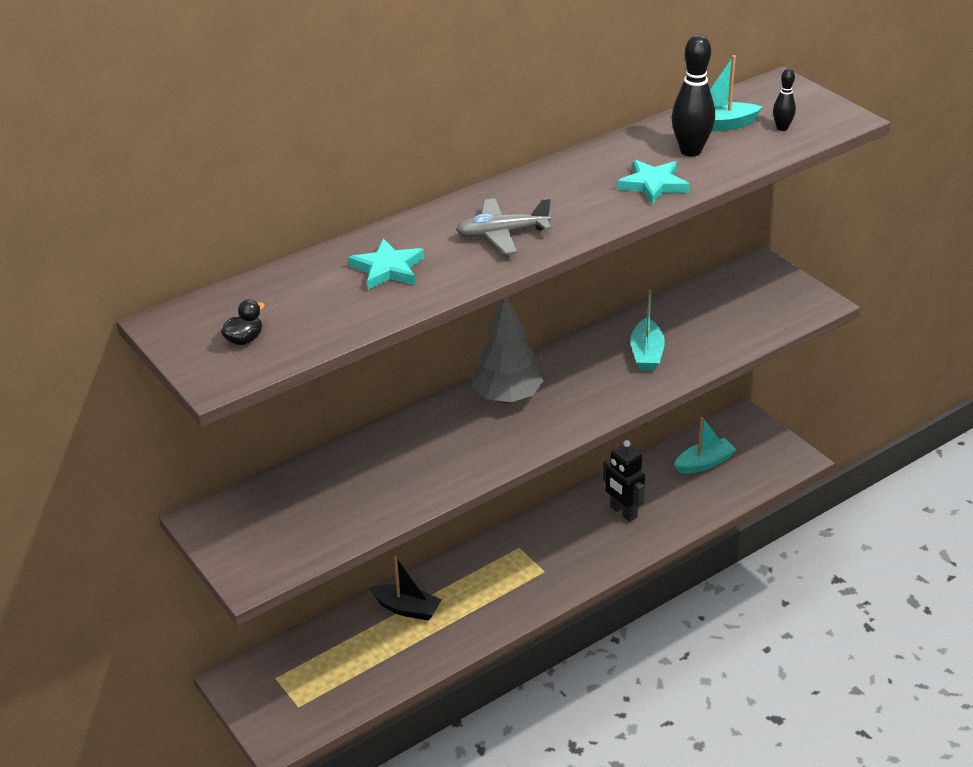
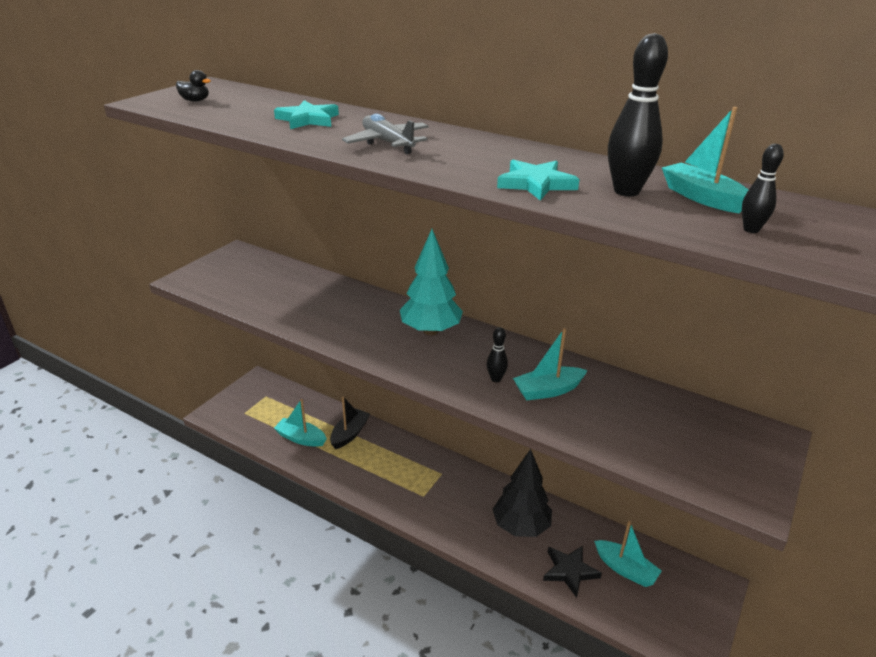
camera: 65 degrees right, 5 degrees down
black boat [370,556,442,621] -> black boat turned 150 degrees counterclockwise [330,396,370,449]
grey tree [471,297,544,403] -> turquoise tree [400,229,463,335]
black robot [603,440,645,522] -> black tree [493,449,552,537]
none -> turquoise boat [274,399,327,447]
none -> black bowling pin [487,327,508,382]
none -> black star [543,545,602,598]

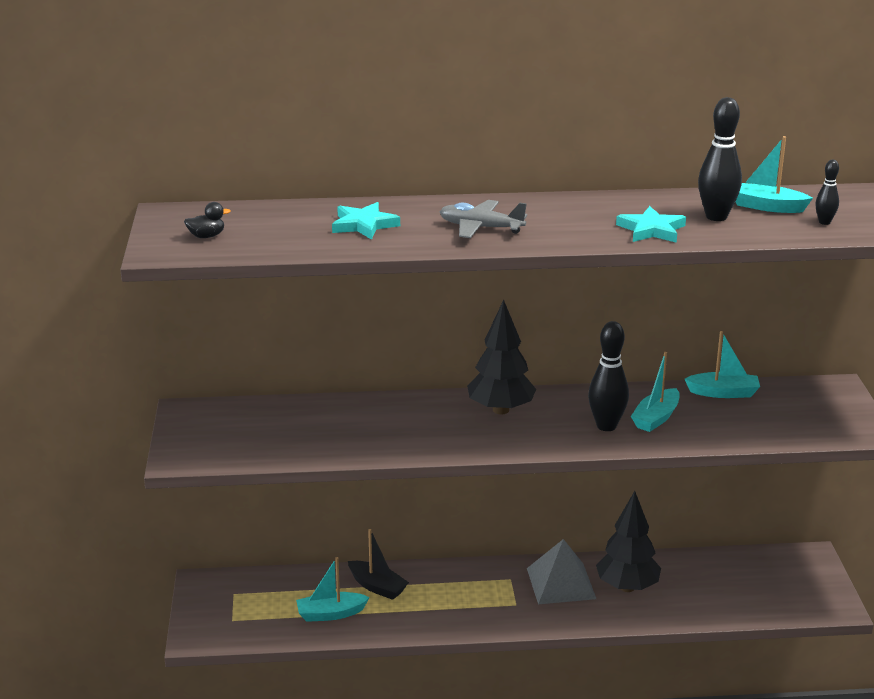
camera: 35 degrees left, 5 degrees down
black boat [330,396,370,449] -> black boat turned 135 degrees clockwise [348,529,409,600]
turquoise tree [400,229,463,335] -> black tree [467,300,536,414]
black bowling pin [487,327,508,382] -> black bowling pin [588,321,629,431], size x1.88
black star [543,545,602,598] -> none
turquoise boat [594,521,662,587] -> turquoise boat moved to [685,331,760,398]
none -> grey pyramid [527,539,596,604]

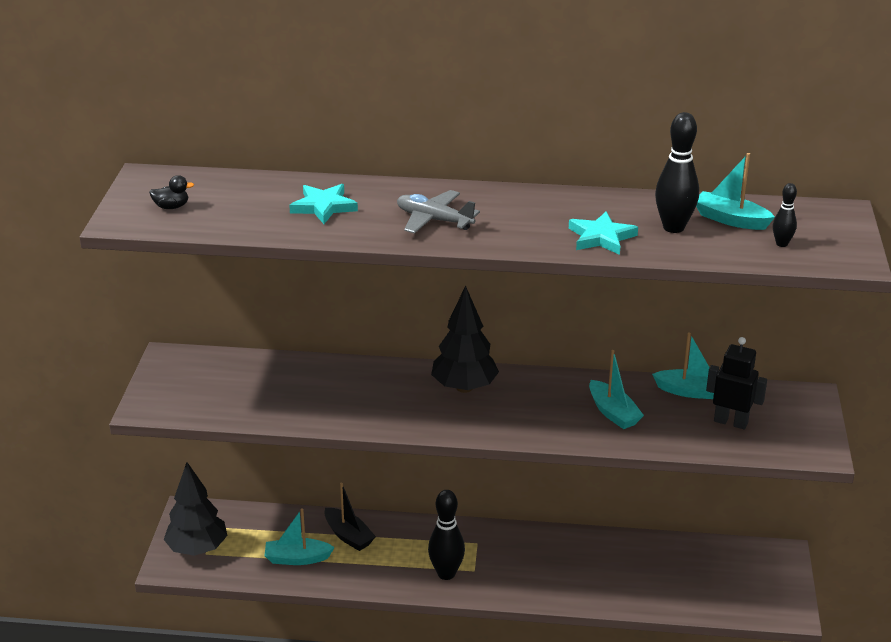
camera: 10 degrees right, 5 degrees up
grey pyramid [527,539,596,604] -> none
black bowling pin [588,321,629,431] -> black bowling pin moved to [428,490,465,580]
black tree [596,491,661,592] -> black tree moved to [164,462,228,556]
turquoise boat [631,352,680,432] -> turquoise boat turned 75 degrees counterclockwise [589,350,644,429]
none -> black robot [706,337,767,429]

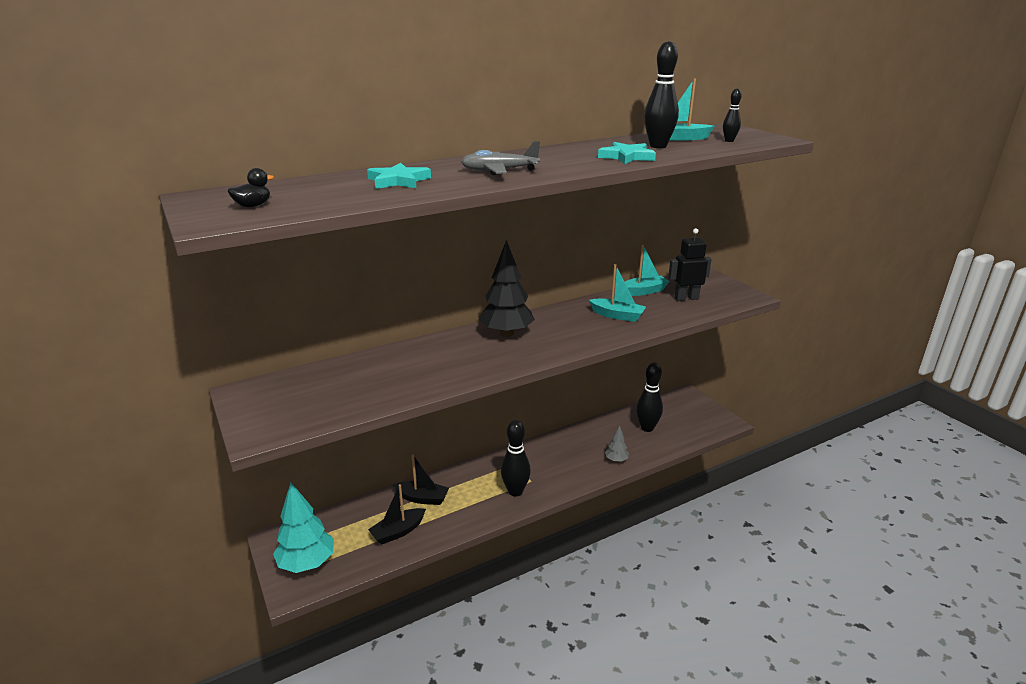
camera: 35 degrees left, 5 degrees down
black tree [164,462,228,556] -> turquoise tree [273,482,334,573]
turquoise boat [265,508,335,565] -> black boat [368,484,426,545]
none -> grey tree [605,425,629,462]
none -> black bowling pin [636,363,663,432]

